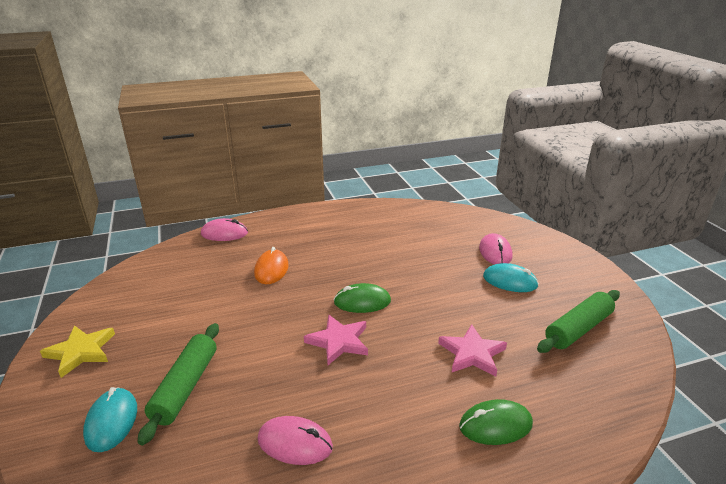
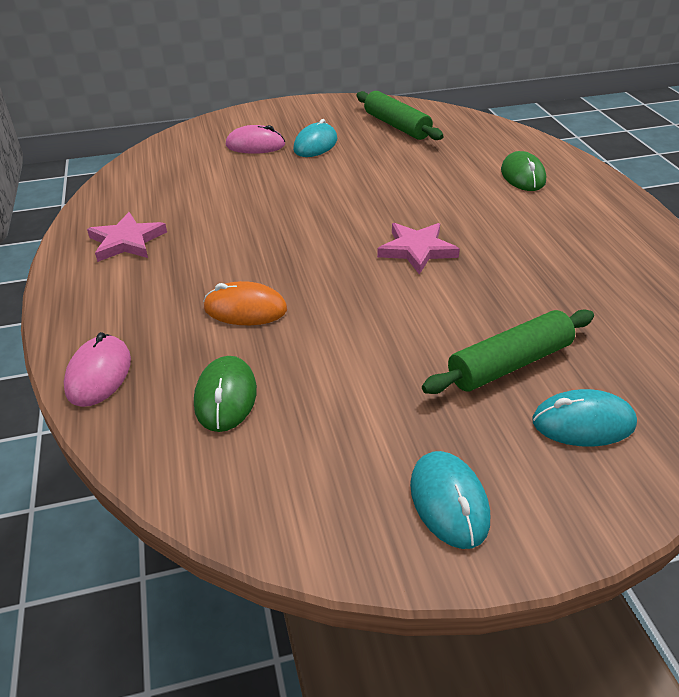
camera: 85 degrees left, 10 degrees up
yellow star [40,325,115,378] -> turquoise mouse [410,451,490,549]
green rolling pin [138,323,219,445] -> green rolling pin turned 45 degrees counterclockwise [422,310,594,394]
pink mouse [258,416,333,465] -> none
green mouse [334,283,391,313] -> green mouse moved to [194,356,257,432]
pink star [438,324,507,377] -> pink star moved to [87,212,167,262]

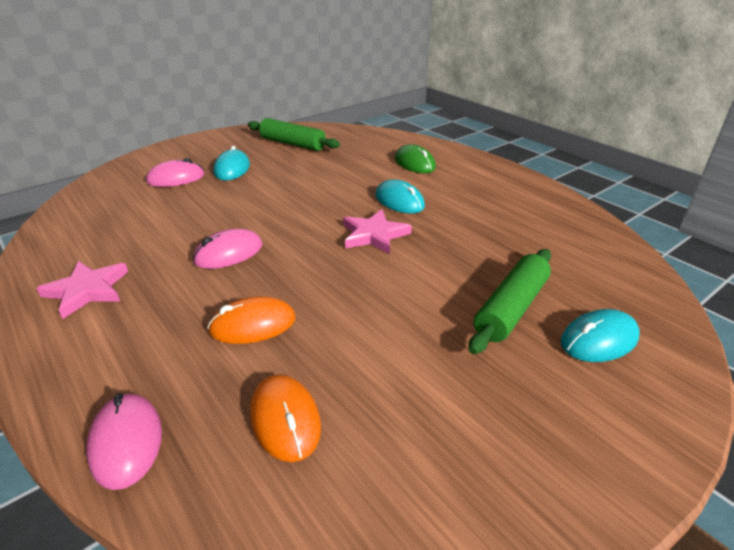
camera: 25 degrees left, 5 degrees down
green mouse [194,356,257,432] -> orange mouse [250,374,321,462]
turquoise mouse [410,451,490,549] -> turquoise mouse moved to [375,179,425,214]
none -> pink mouse [193,229,262,269]

